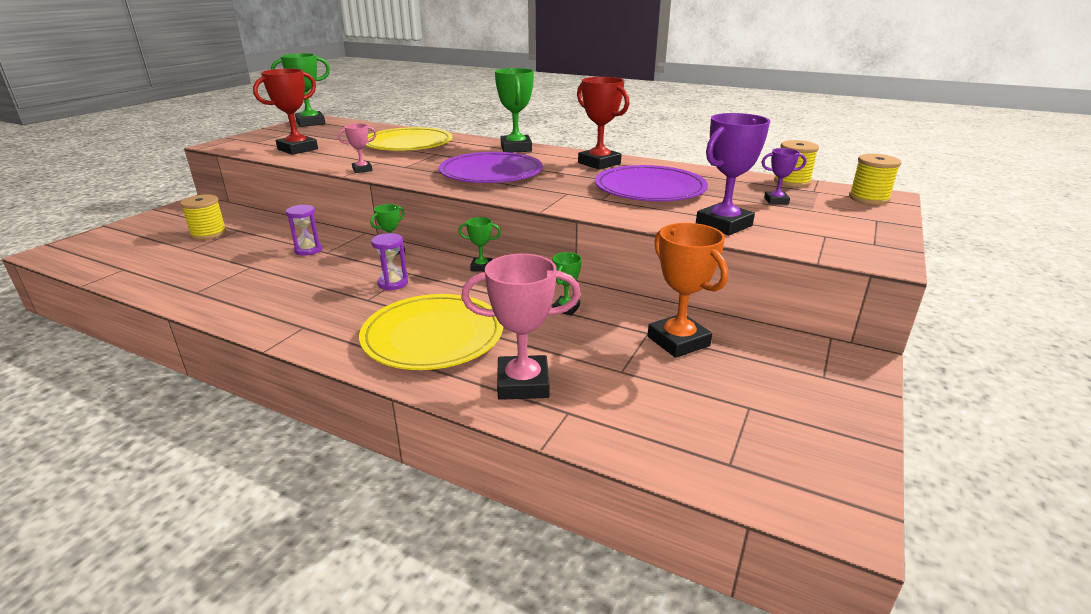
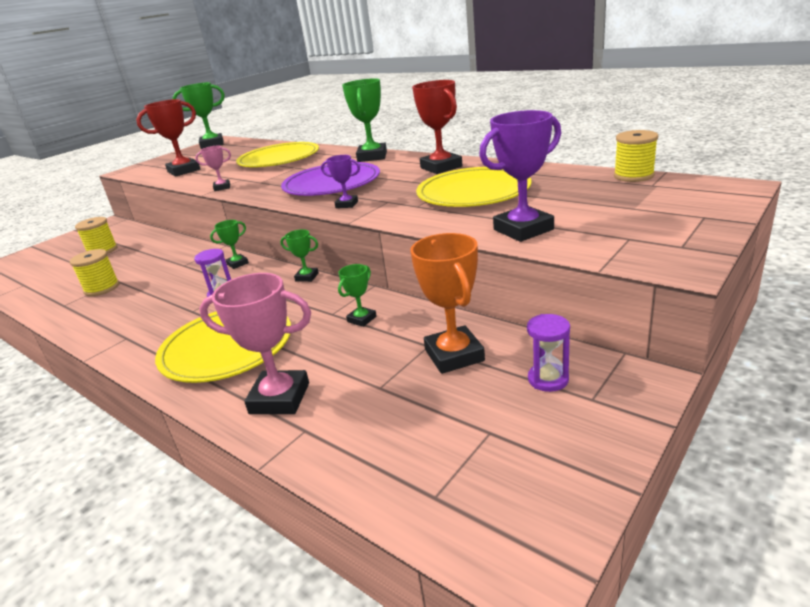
camera: 15 degrees right, 0 degrees up
purple hourglass [286,205,322,256] -> purple hourglass moved to [527,314,570,392]
purple plate [595,165,708,201] -> yellow plate [416,167,532,207]
purple trophy [761,148,806,204] -> purple trophy moved to [321,155,360,208]
yellow spool [849,154,901,205] -> yellow spool moved to [70,249,119,296]

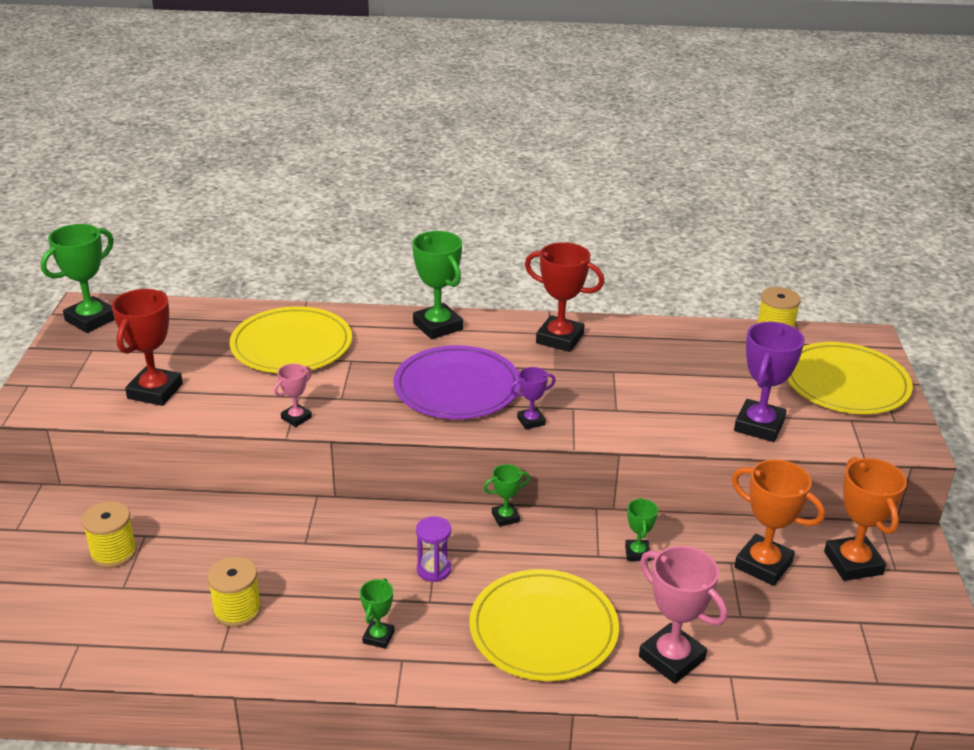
camera: 40 degrees left, 5 degrees up
pink trophy [199,273,311,414] -> pink trophy turned 75 degrees clockwise [639,546,727,684]
green trophy [210,220,249,269] -> green trophy moved to [360,578,395,649]
yellow plate [416,167,532,207] -> yellow plate moved to [787,342,913,414]
purple hourglass [527,314,570,392] -> orange trophy [824,457,907,581]

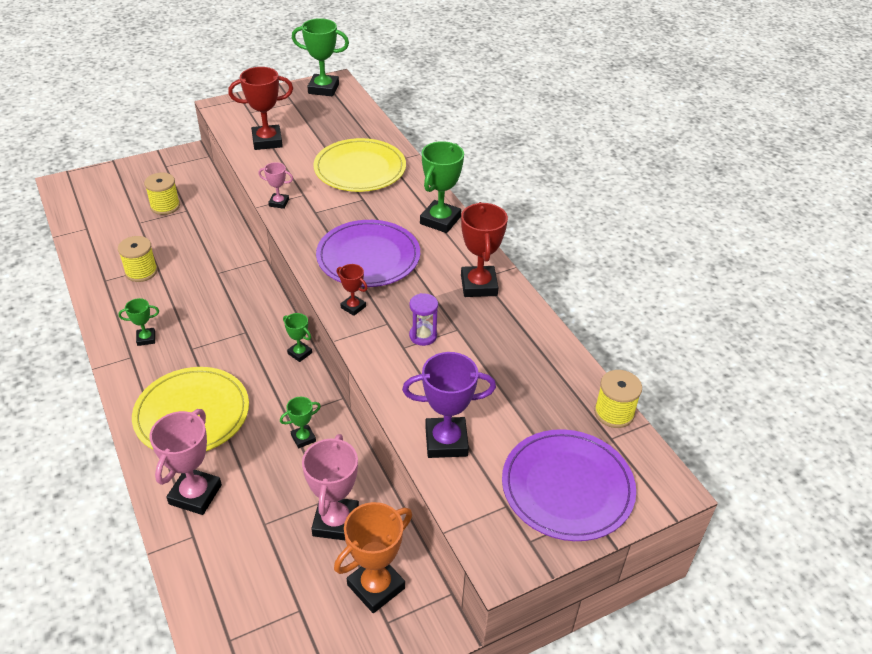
camera: 60 degrees right, 10 degrees up
purple hourglass [416,516,451,582] -> purple hourglass moved to [409,293,438,346]
purple trophy [510,367,556,429] -> red trophy [337,264,368,316]
orange trophy [732,459,825,586] -> pink trophy [302,434,359,540]
yellow plate [787,342,913,414] -> purple plate [502,429,636,541]

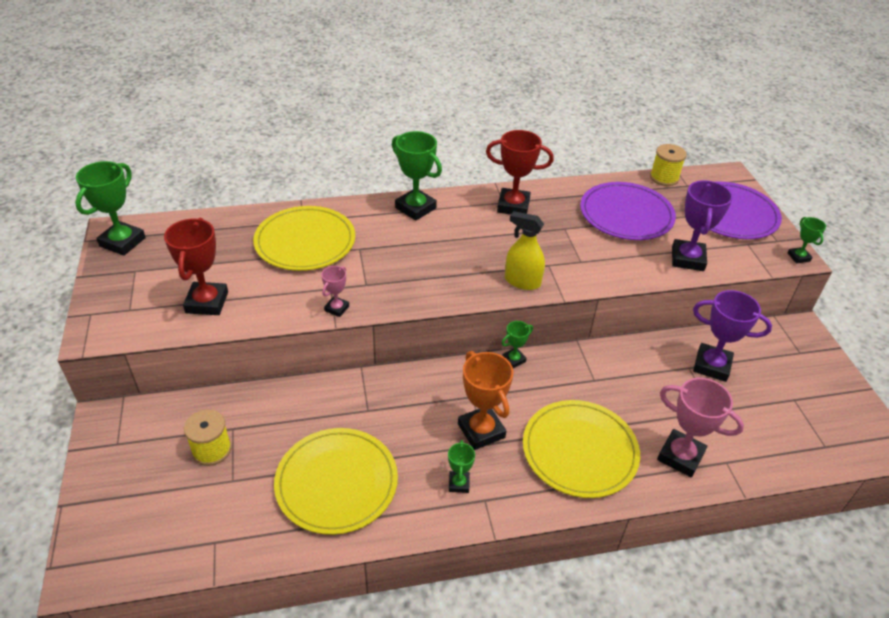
camera: 75 degrees left, 0 degrees up
yellow spool [118,236,158,282] -> yellow plate [274,428,398,535]
green trophy [280,397,321,448] -> green trophy moved to [788,217,826,264]
pink trophy [302,434,359,540] -> purple trophy [693,290,772,382]
purple plate [316,220,420,287] -> purple plate moved to [580,182,676,240]
orange trophy [334,502,412,613] -> orange trophy moved to [458,351,513,450]
red trophy [337,264,368,316] -> yellow spray bottle [505,211,545,290]
purple hourglass [409,293,438,346] -> none

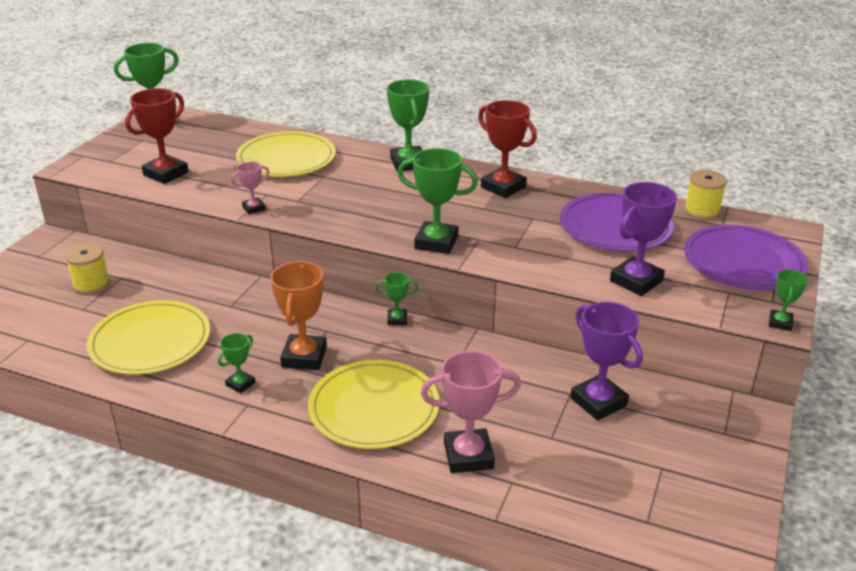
camera: 35 degrees right, 10 degrees down
yellow spray bottle [505,211,545,290] -> green trophy [397,148,478,254]
pink trophy [657,378,744,478] -> pink trophy turned 75 degrees counterclockwise [421,351,521,473]

